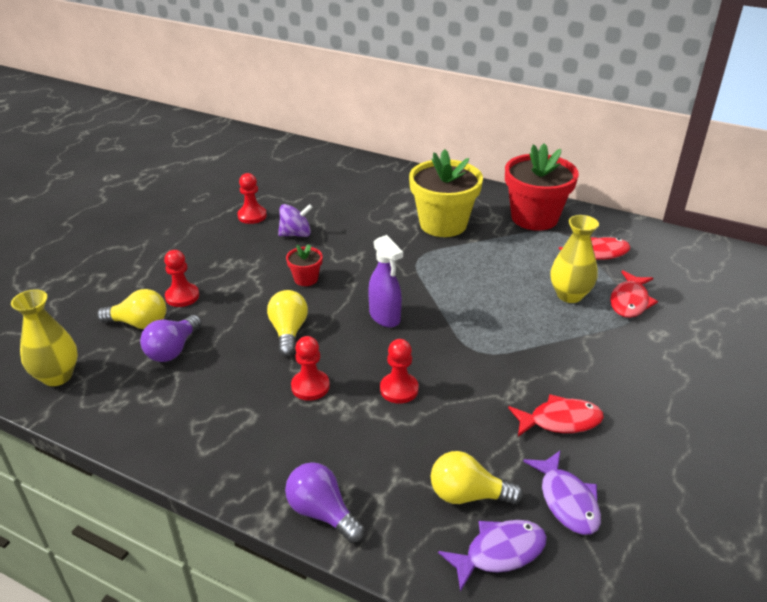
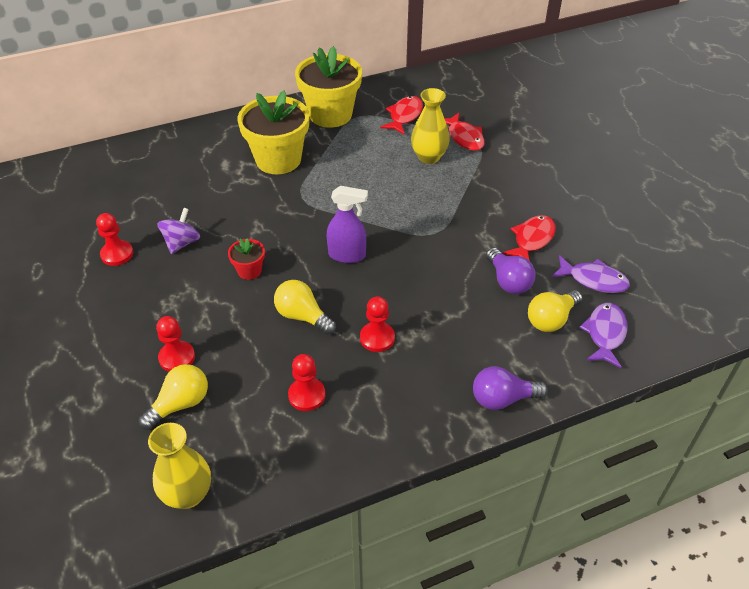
camera: 50 degrees left, 10 degrees up
purple light bulb [140,315,202,362] -> purple light bulb moved to [486,248,536,294]
red pawn [380,339,419,404] -> red pawn moved to [288,354,325,411]
red flower pot [505,143,579,231] -> yellow flower pot [295,46,362,128]

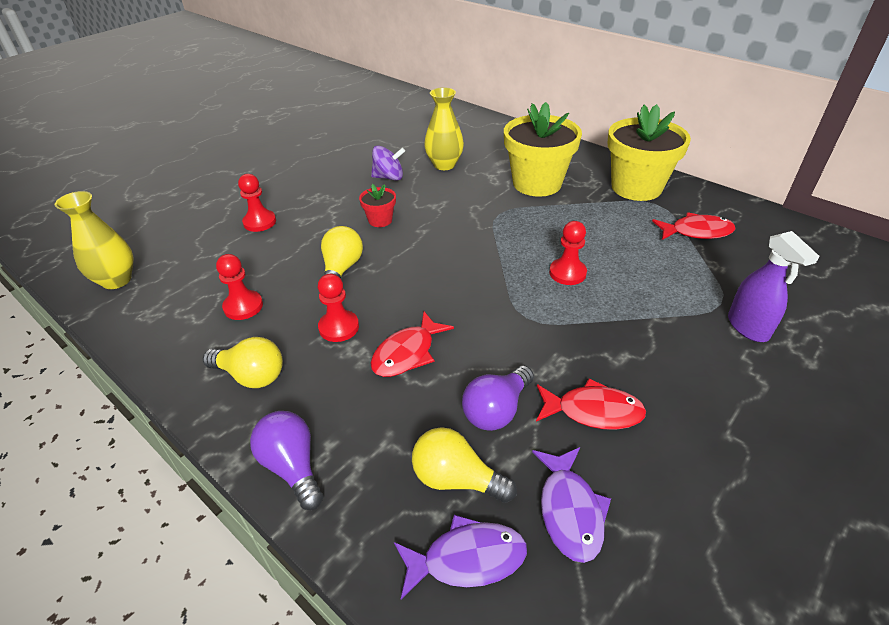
camera: 65 degrees right, 5 degrees down
red pawn [96,213,133,266] -> red pawn moved to [549,221,587,285]
yellow light bulb [138,364,208,430] -> yellow light bulb moved to [203,337,283,388]
purple spray bottle [327,186,368,263] -> purple spray bottle moved to [728,231,819,342]
yellow vase [411,88,450,164] -> yellow vase moved to [424,87,464,170]
red fish [444,113,485,151] -> red fish moved to [371,312,454,377]

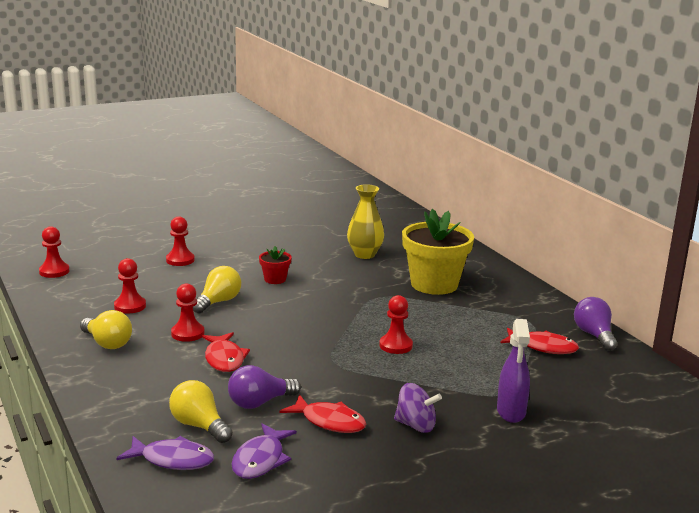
camera: 20 degrees right, 20 degrees down
yellow vase [55,191,134,289] -> red pawn [39,226,69,278]
purple light bulb [250,411,323,510] -> purple light bulb moved to [574,297,617,351]
purple spinning top [371,146,405,181] -> purple spinning top moved to [394,383,442,433]
red fish [371,312,454,377] -> red fish turned 75 degrees counterclockwise [202,332,250,372]
yellow flower pot [607,104,691,201] -> none

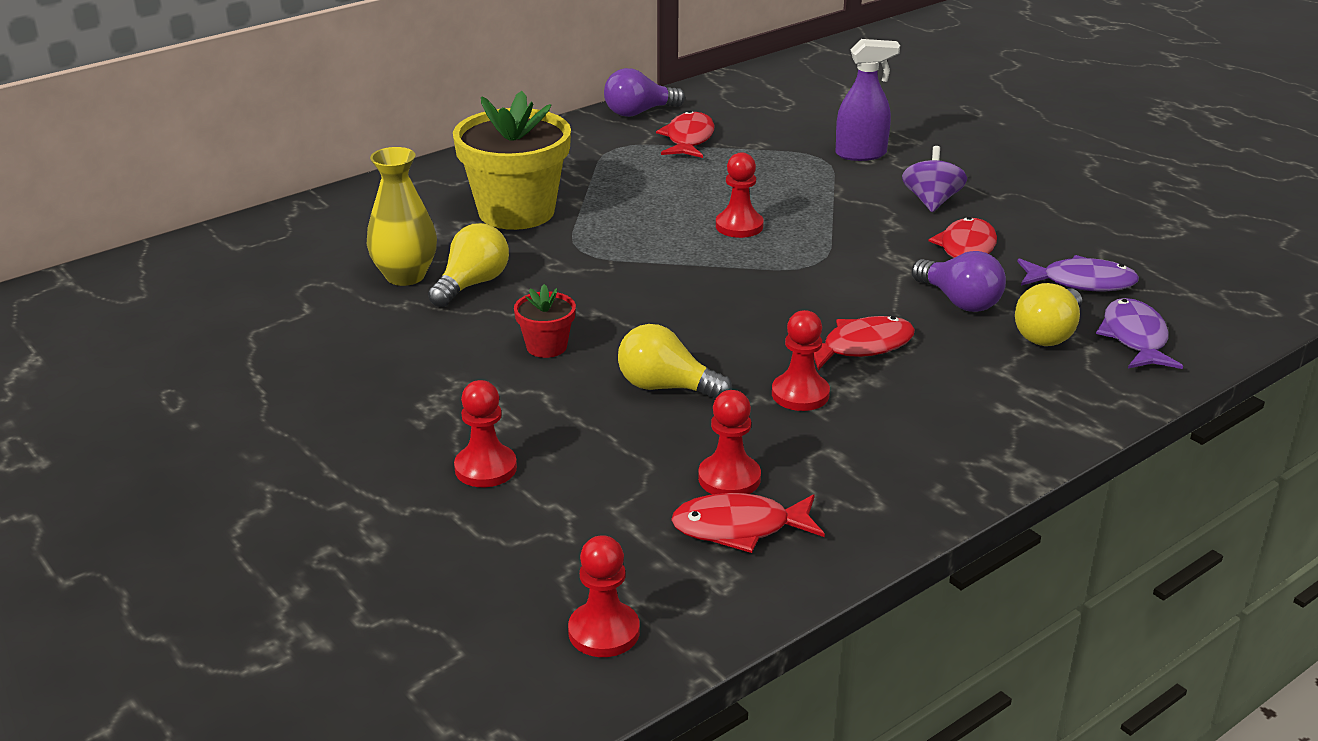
camera: 100 degrees left, 10 degrees up
yellow light bulb [80,310,132,349] -> yellow light bulb moved to [428,223,509,307]
none -> red fish [671,493,825,553]

